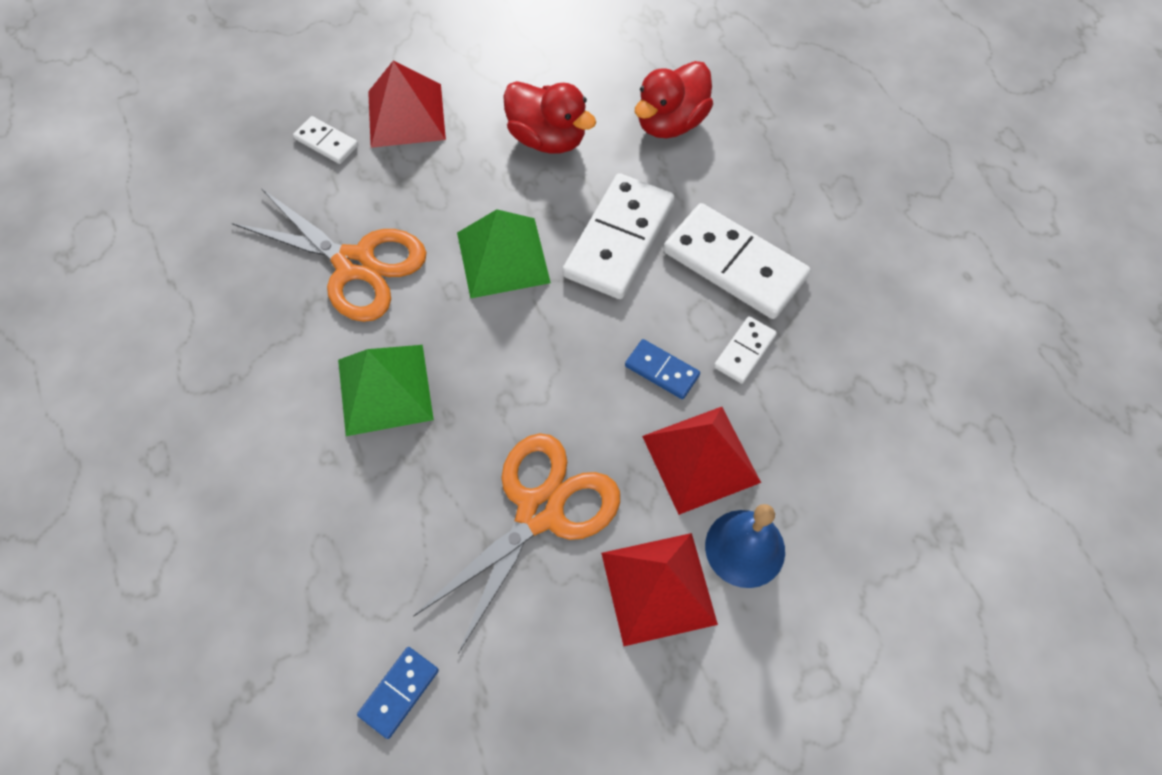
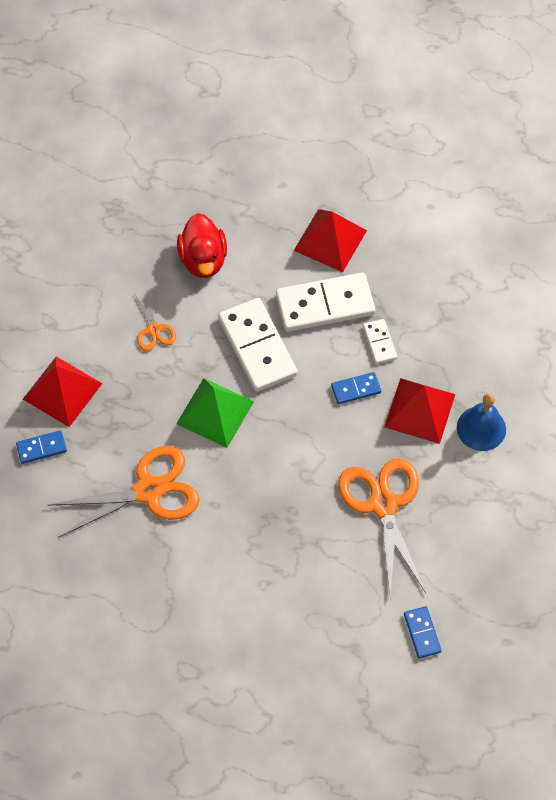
camera: 50 degrees left, 0 degrees up
white domino [293,116,358,164] -> blue domino [16,430,67,464]
green pyramid [338,345,434,436] -> none
red duck [503,81,596,154] -> orange scissors [133,288,176,351]
red pyramid [601,533,718,646] -> red pyramid moved to [294,209,367,272]

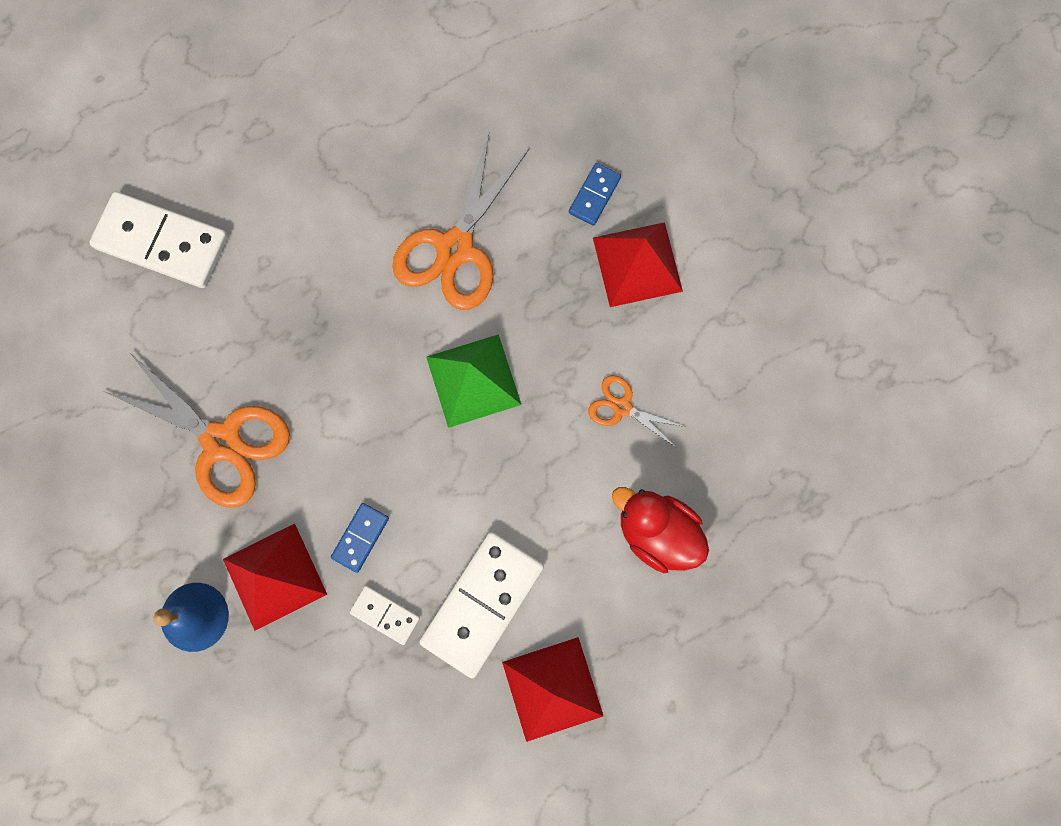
camera: 135 degrees right, 15 degrees up
white domino [218,298,297,392] -> white domino moved to [89,191,228,288]
blue domino [404,606,442,659] -> none

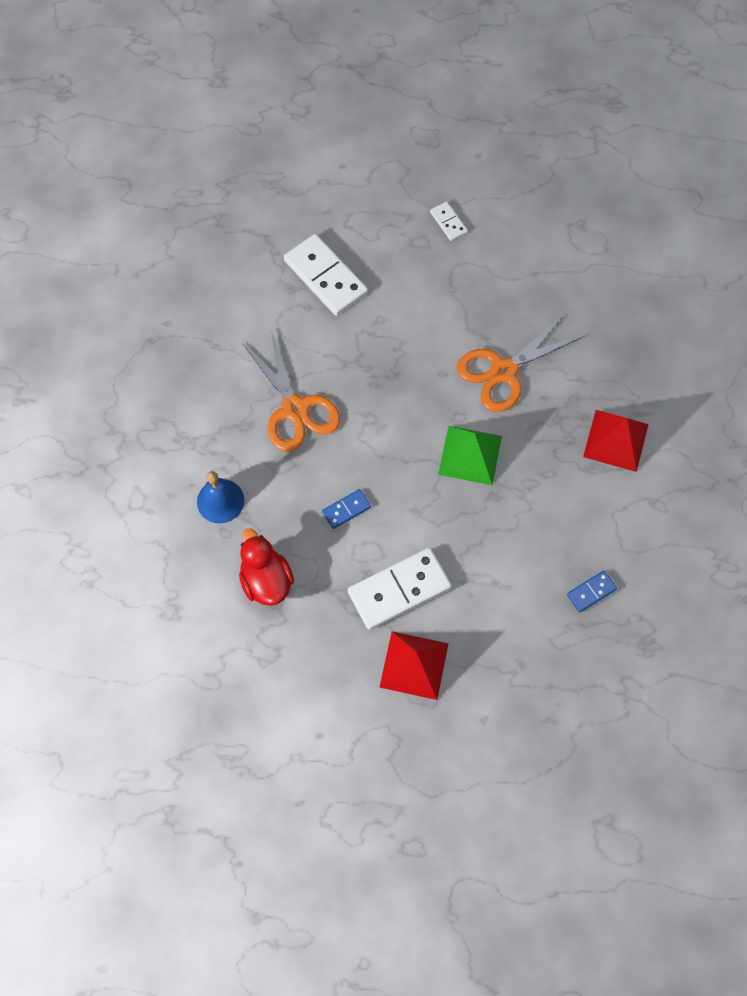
camera: 30 degrees right, 10 degrees down
red pyramid [223,524,327,631] -> none
white domino [350,586,420,645] -> white domino moved to [430,202,468,241]
blue domino [569,163,621,226] -> blue domino moved to [567,571,617,612]
orange scissors [588,375,685,446] -> none
red duck [612,487,709,573] -> red duck moved to [239,529,294,606]

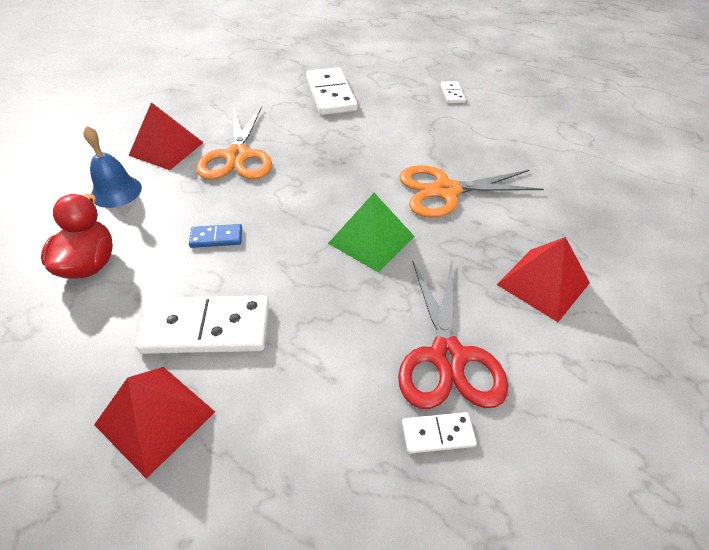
camera: 25 degrees right, 20 degrees down
blue domino [567,571,617,612] -> white domino [402,412,477,454]
none -> red pyramid [128,102,204,170]
none -> red scissors [398,260,508,409]

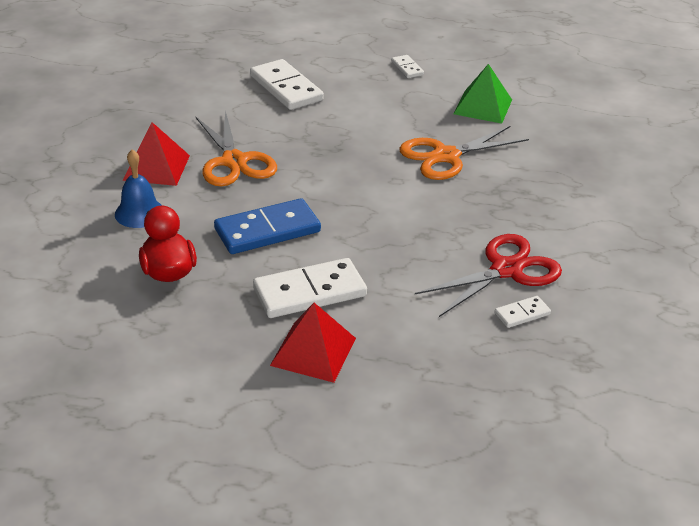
camera: 20 degrees left, 10 degrees down
blue domino [189,224,242,248] -> blue domino [214,198,321,254], size x2.05
green pyramid [328,193,415,273] -> green pyramid moved to [453,64,512,124]
red scissors [398,260,508,409] -> red scissors turned 105 degrees counterclockwise [415,234,562,317]
red pyramid [497,237,590,322] -> none

